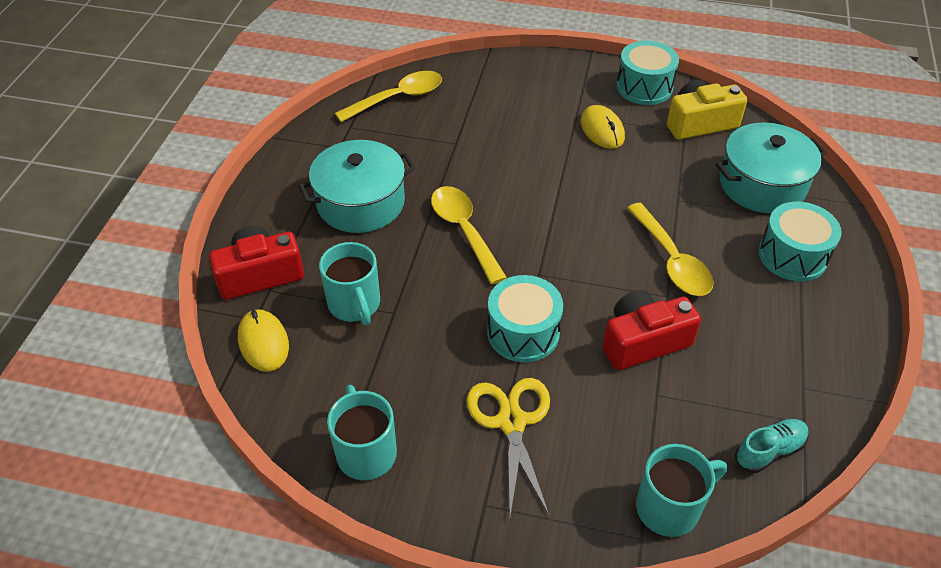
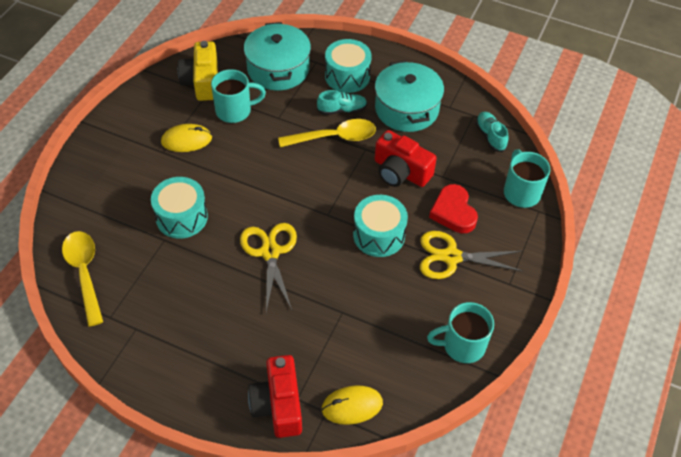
camera: 80 degrees left, 5 degrees up
turquoise pot [298,140,416,233] -> turquoise pot moved to [375,60,444,132]
turquoise mug [319,242,380,325] -> turquoise mug moved to [211,69,266,123]
yellow spoon [431,186,507,284] -> yellow scissors [240,223,297,312]
red camera [603,290,701,370] -> red camera turned 45 degrees counterclockwise [375,130,437,187]
turquoise drum [616,41,679,105] -> turquoise drum moved to [151,177,208,239]
none -> turquoise shoe [317,90,367,115]
none -> red heart [429,184,478,233]

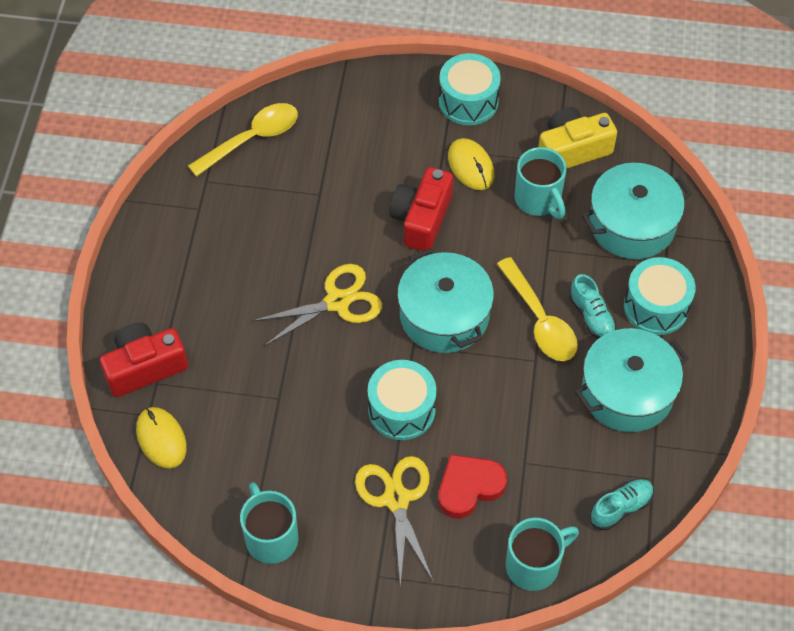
camera: 75 degrees right, 5 degrees up
turquoise drum [151,177,208,239] -> turquoise drum moved to [439,53,501,125]
red camera [375,130,437,187] -> red camera moved to [389,167,453,251]
none -> turquoise pot [397,248,494,353]

